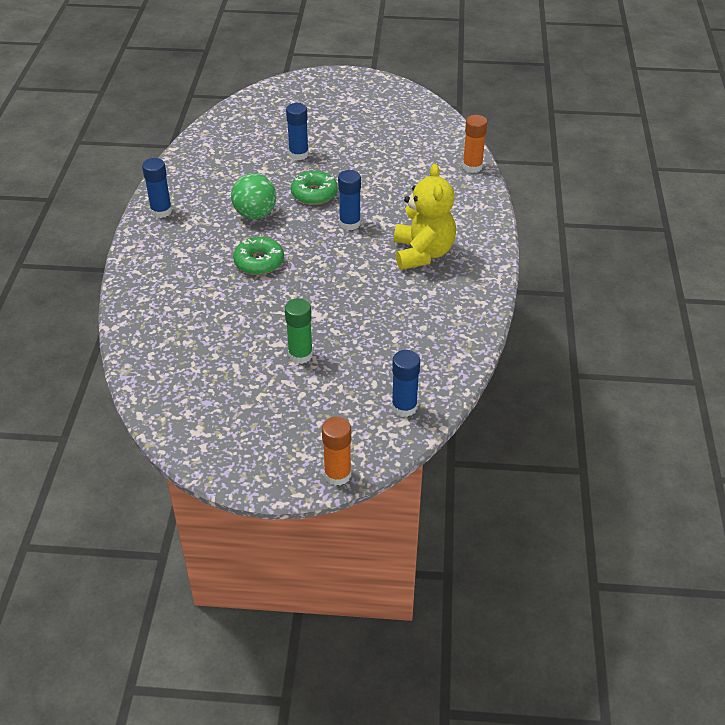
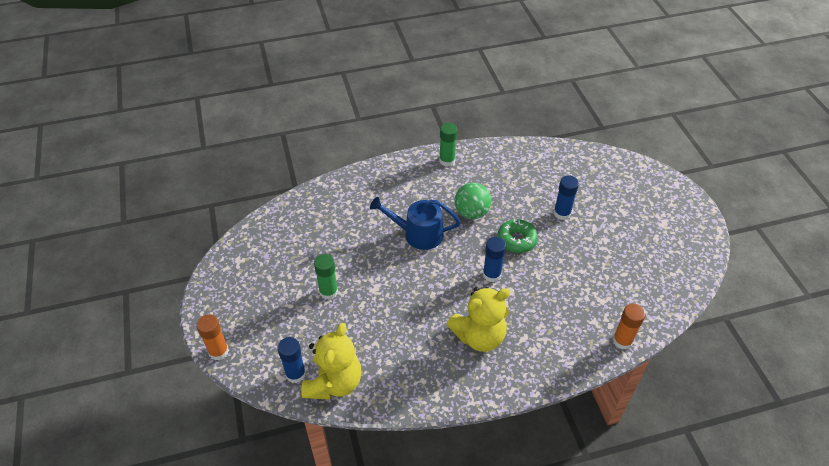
camera: 70 degrees right, 5 degrees up
blue glue stick [142,158,172,218] -> green glue stick [439,123,458,166]
green donut [233,237,284,275] -> blue watering can [370,197,461,250]
none -> yellow teddy bear [301,323,362,400]

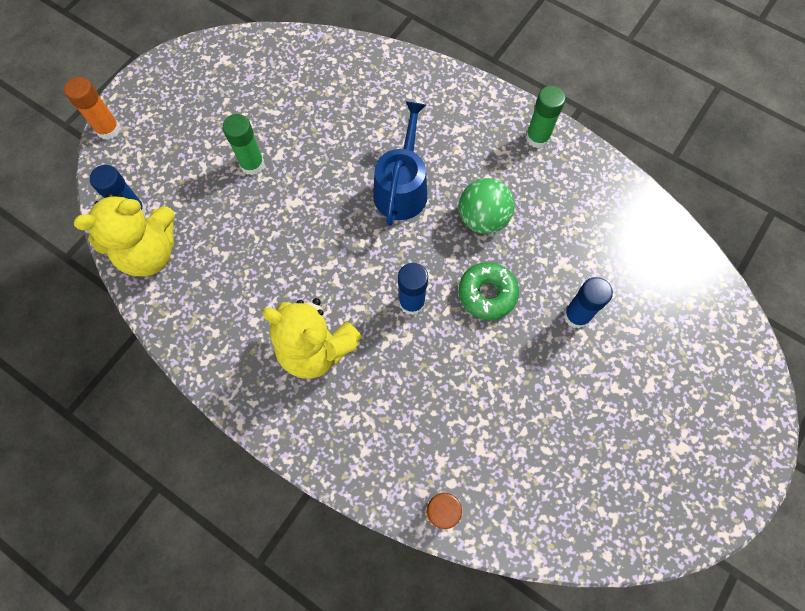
camera: 50 degrees right, 20 degrees up
blue watering can [370,197,461,250] -> blue watering can turned 45 degrees clockwise [373,101,428,226]

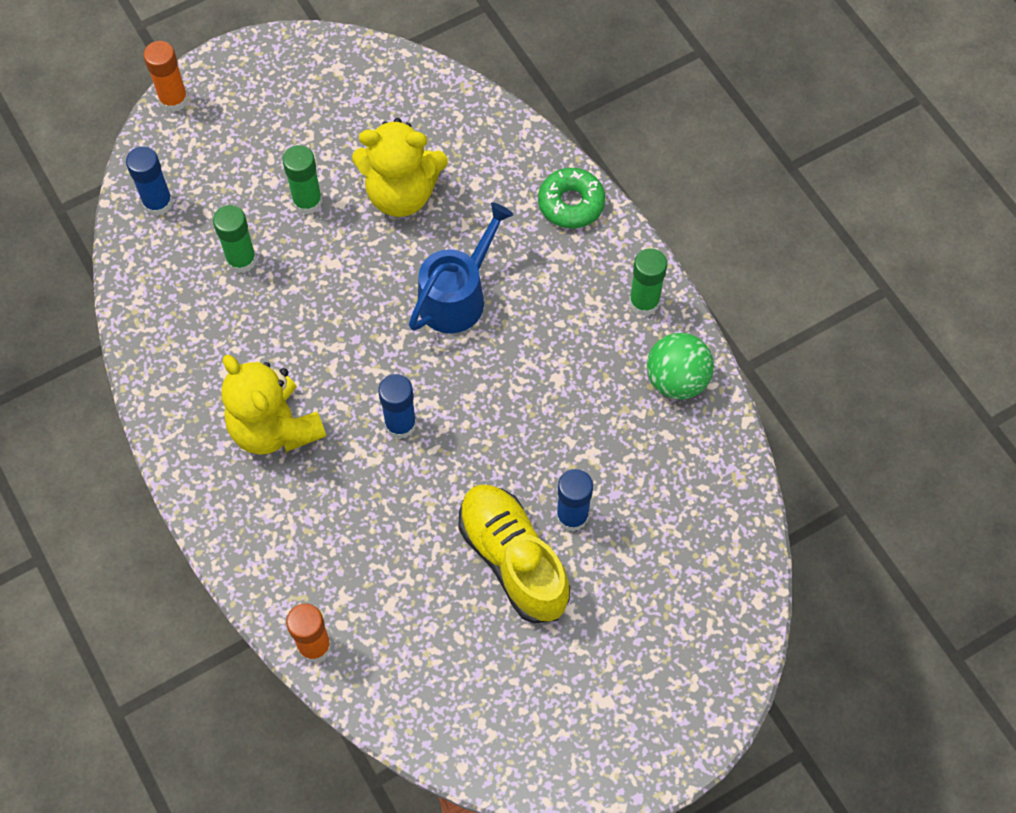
camera: 25 degrees right, 5 degrees down
yellow teddy bear [74,193,175,276] -> yellow teddy bear moved to [352,118,448,217]
green ball [459,178,515,234] -> green ball moved to [647,333,714,400]
green donut [459,262,519,320] -> green donut moved to [538,168,605,229]
none -> green glue stick [213,205,257,273]
none -> yellow shoe [458,484,570,623]

